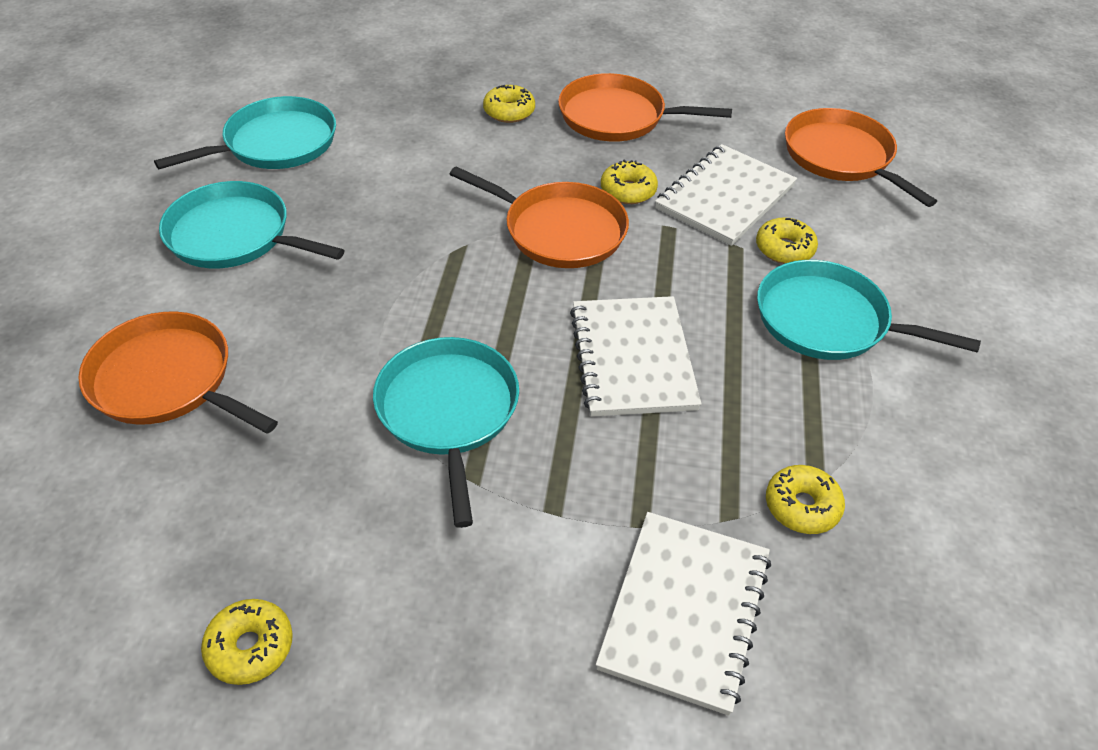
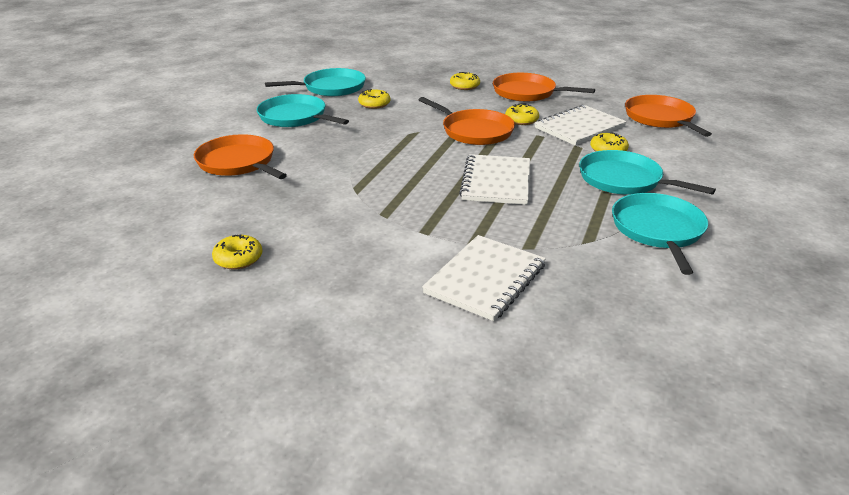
camera: 15 degrees right, 15 degrees down
turquoise pan [373,337,519,528] -> turquoise pan moved to [612,193,708,275]
yellow donut [766,465,845,534] -> yellow donut moved to [358,89,390,109]

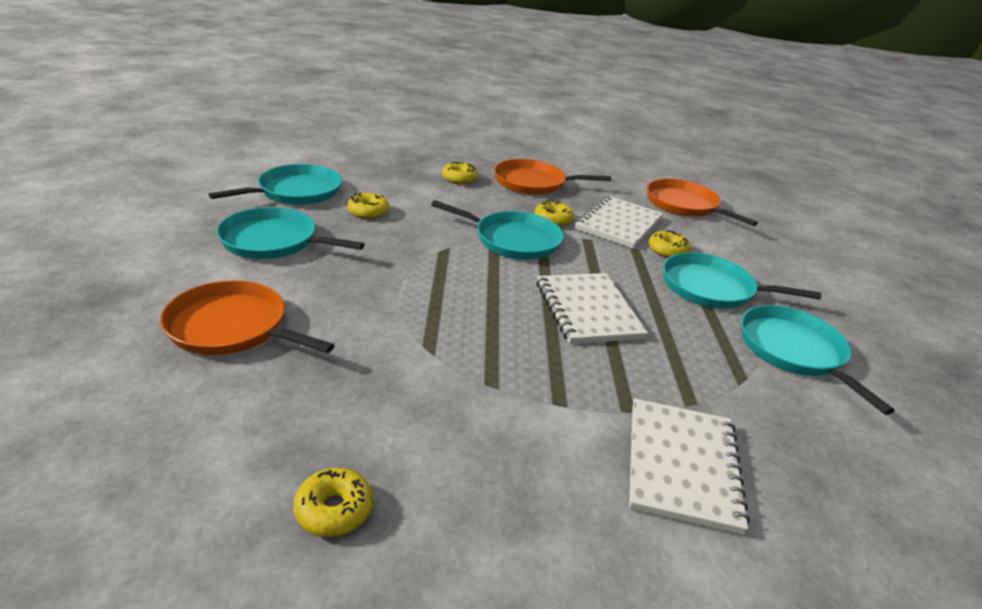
camera: 25 degrees left, 0 degrees up
orange pan [419,97,515,145] -> turquoise pan [431,200,563,260]

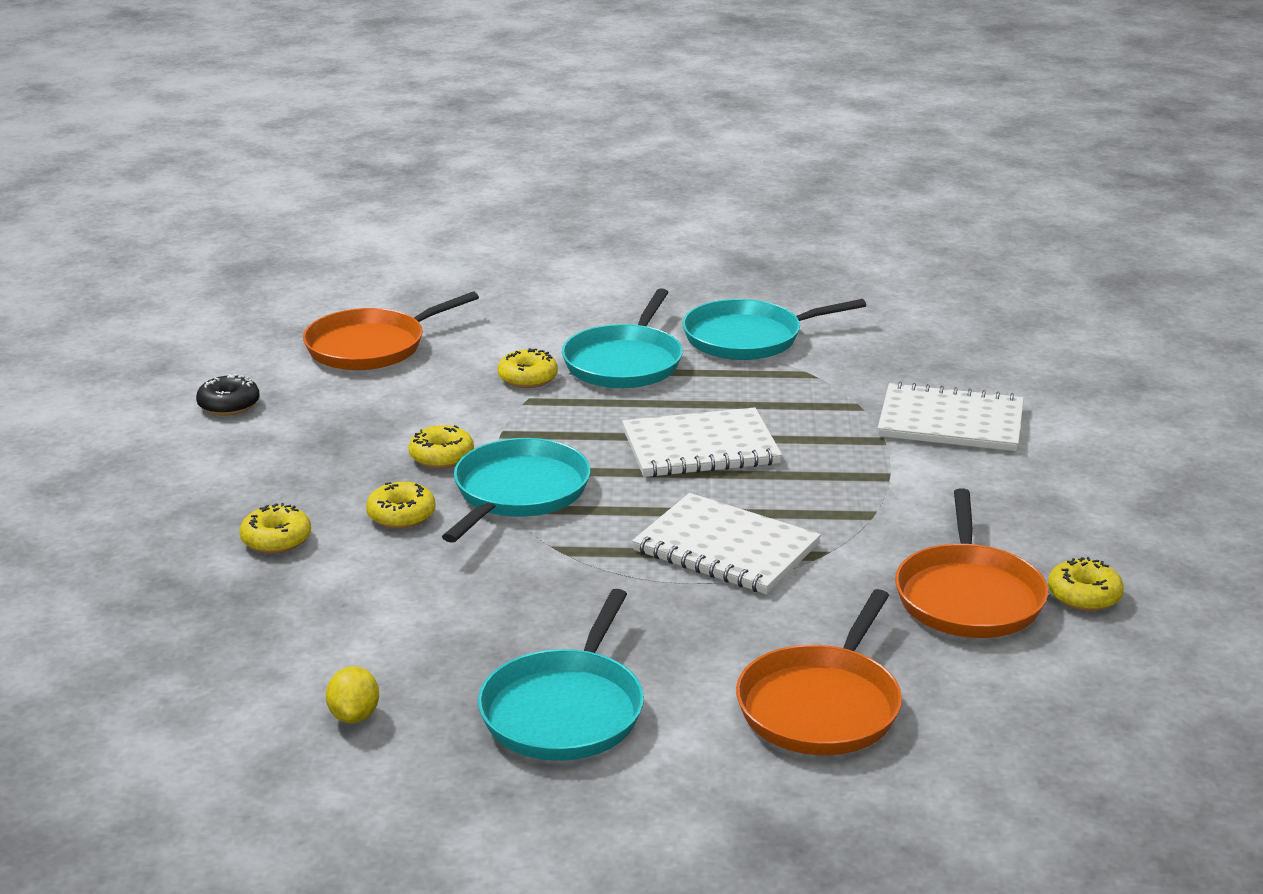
camera: 85 degrees left, 5 degrees down
turquoise pan [209,164,342,205] -> yellow lemon [326,666,379,723]
yellow donut [347,192,389,219] -> yellow donut moved to [366,482,436,529]
orange pan [494,159,611,195] -> orange pan moved to [895,488,1048,638]
white notebook [575,196,663,249] -> white notebook moved to [632,493,821,594]
none -> black donut [196,374,260,416]

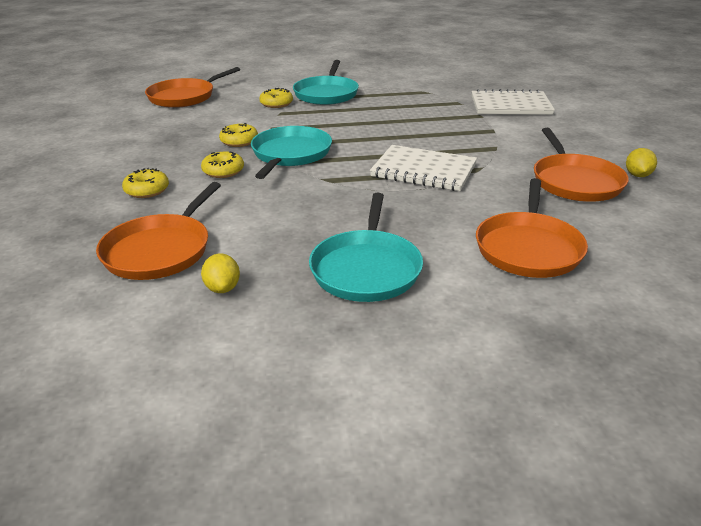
camera: 10 degrees left, 5 degrees up
black donut [196,374,260,416] -> none
white notebook [622,407,782,477] -> none
turquoise pan [682,299,866,360] -> none
yellow donut [1048,557,1124,611] -> yellow lemon [626,148,657,177]
none -> orange pan [96,182,221,280]

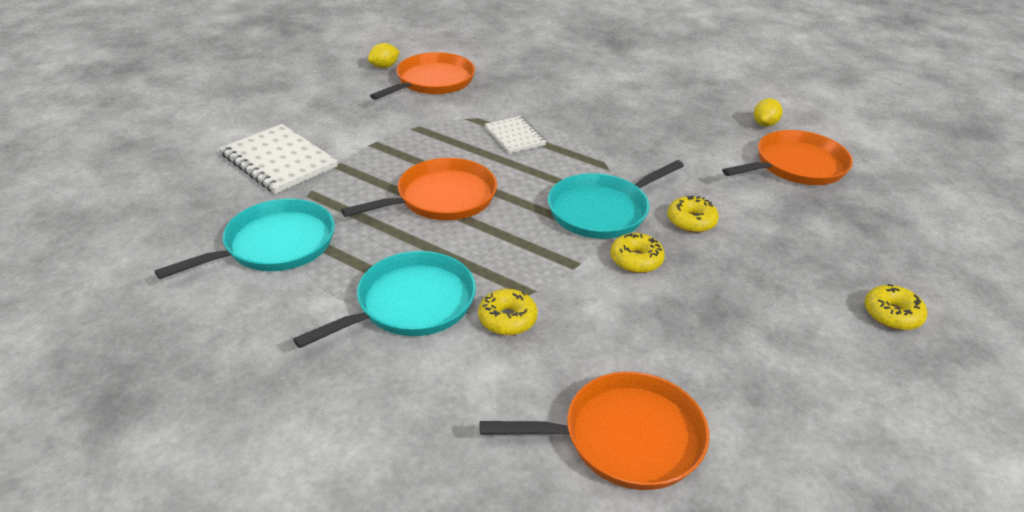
camera: 140 degrees left, 5 degrees up
yellow donut [122,168,169,198] -> yellow donut moved to [865,284,927,330]
turquoise pan [309,193,423,302] -> turquoise pan moved to [155,199,335,279]
white notebook [370,145,477,191] -> white notebook [485,116,546,154], size x0.60
orange pan [476,178,588,278] -> orange pan moved to [341,158,497,220]

